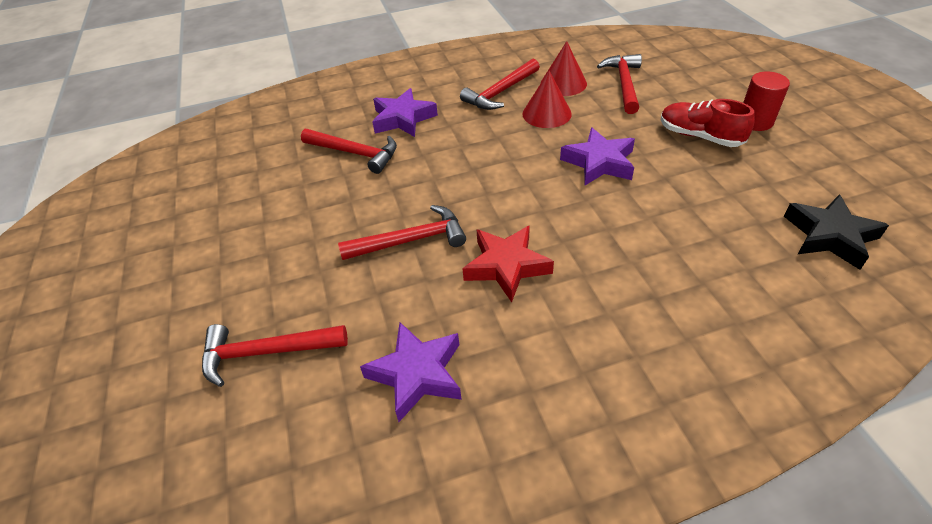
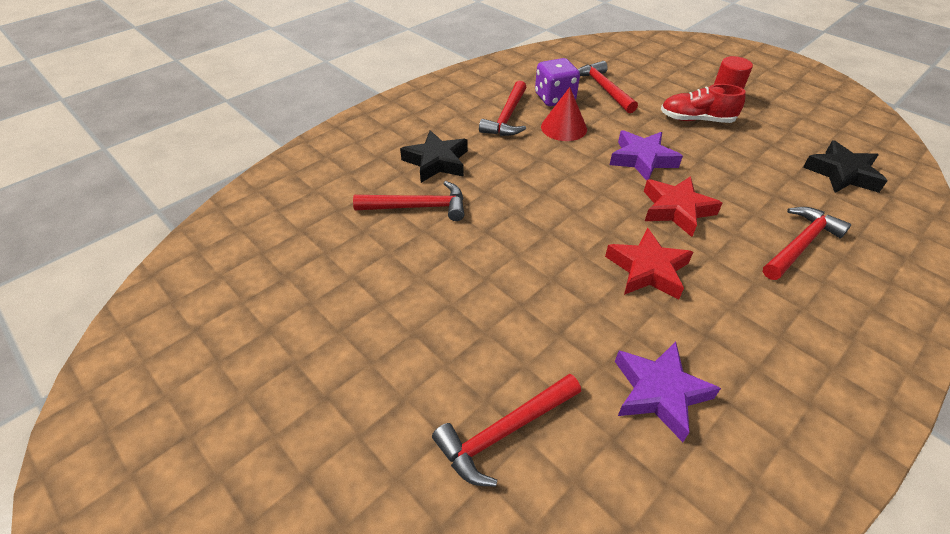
camera: 30 degrees left, 0 degrees up
red hammer [338,205,466,260] -> red hammer moved to [763,207,851,280]
purple star [372,88,438,137] -> black star [400,130,468,183]
red cone [541,41,587,96] -> purple dice [535,58,580,106]
none -> red star [644,176,723,237]

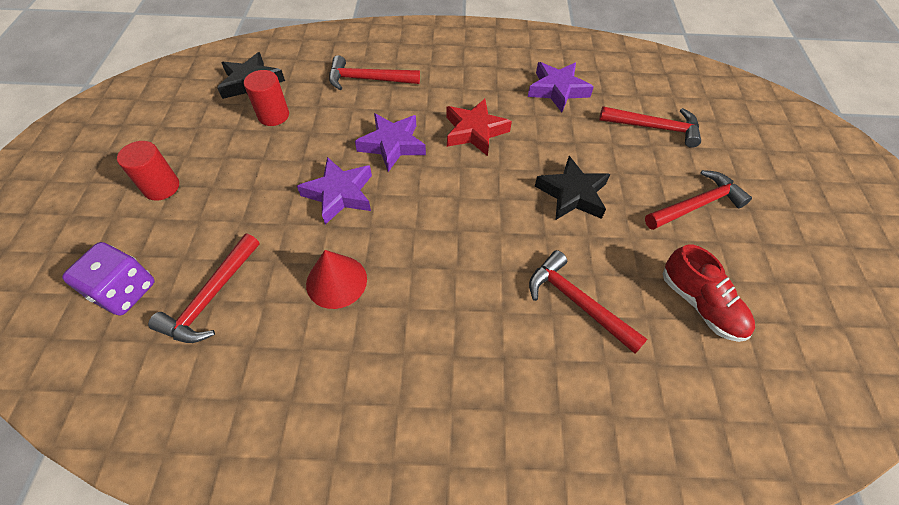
camera: 135 degrees left, 10 degrees up
black star [400,130,468,183] -> black star moved to [535,156,610,220]
red hammer [479,81,527,136] -> red hammer moved to [645,170,752,230]
purple dice [535,58,580,106] -> purple dice moved to [62,242,155,316]
red star [644,176,723,237] -> purple star [355,113,426,172]
red shoe [661,84,745,123] -> red shoe moved to [663,244,755,342]
none -> red cylinder [244,70,289,126]

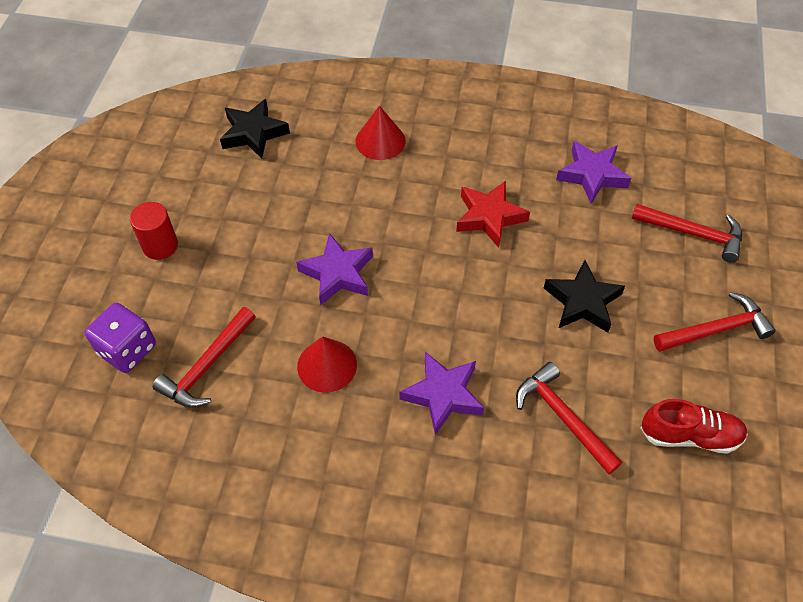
camera: 10 degrees right, 0 degrees up
red cylinder [244,70,289,126] -> none
red hammer [329,55,420,90] -> red cone [356,106,406,160]
purple star [355,113,426,172] -> purple star moved to [400,352,484,435]
red shoe [663,244,755,342] -> red shoe turned 60 degrees counterclockwise [641,399,748,454]

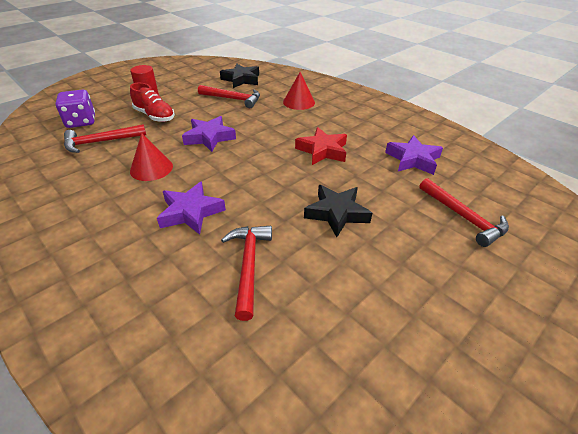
camera: 35 degrees right, 15 degrees down
red shoe [641,399,748,454] -> red shoe moved to [130,83,175,122]
red hammer [654,292,776,352] -> red hammer moved to [198,85,260,108]

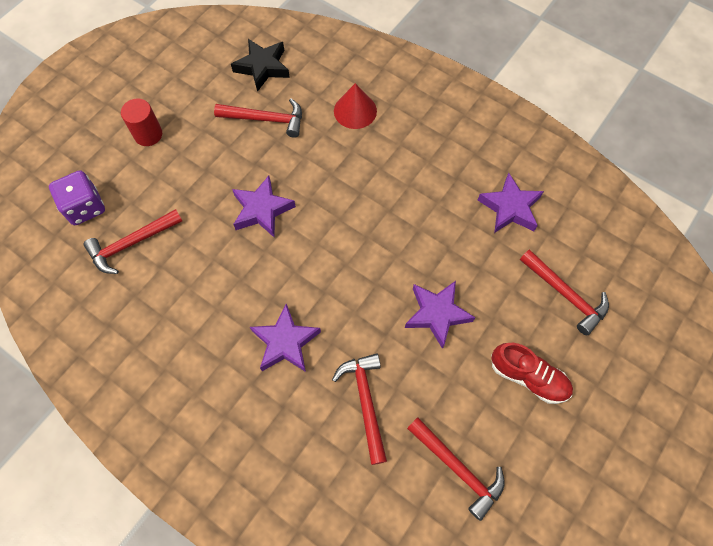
camera: 10 degrees left, 25 degrees up
red shoe [130,83,175,122] -> red shoe moved to [491,343,573,404]
red cone [130,133,173,181] -> none
red star [295,127,347,165] -> none
black star [304,185,372,237] -> purple star [405,281,475,349]
none -> red hammer [407,417,505,521]

